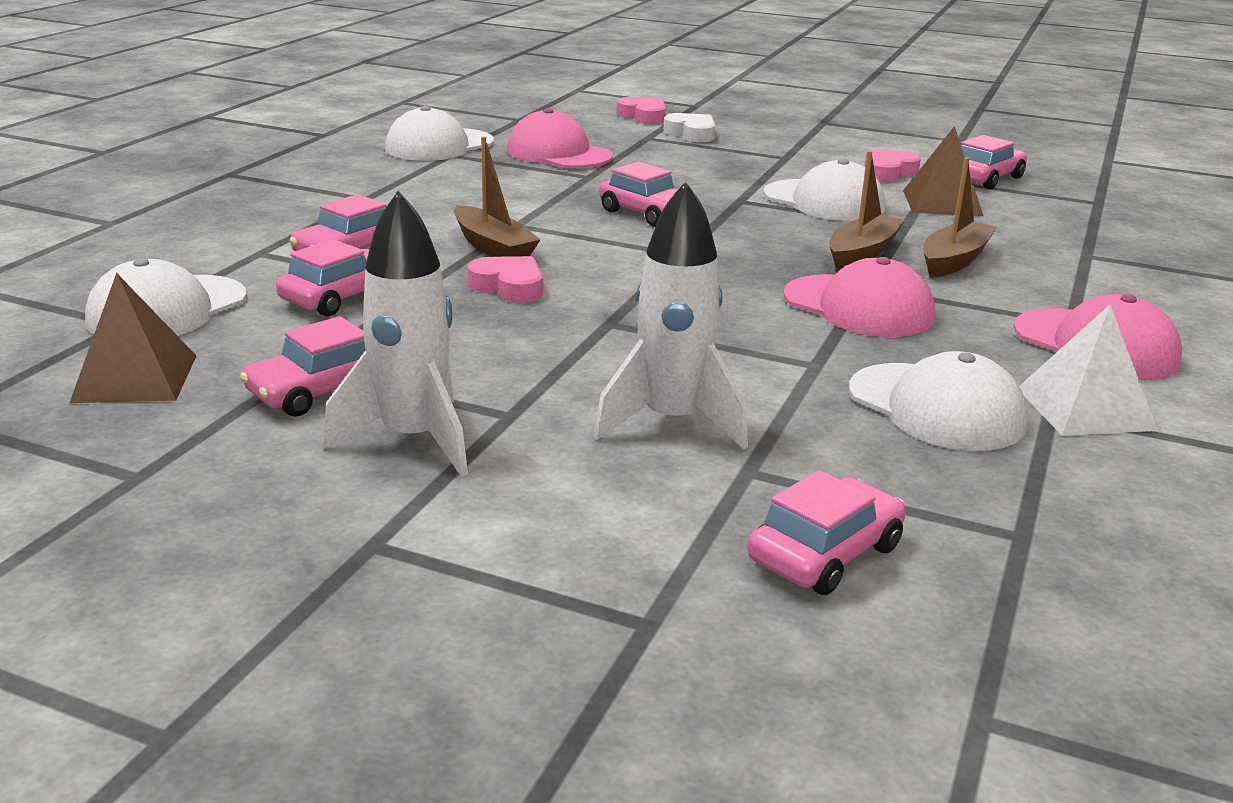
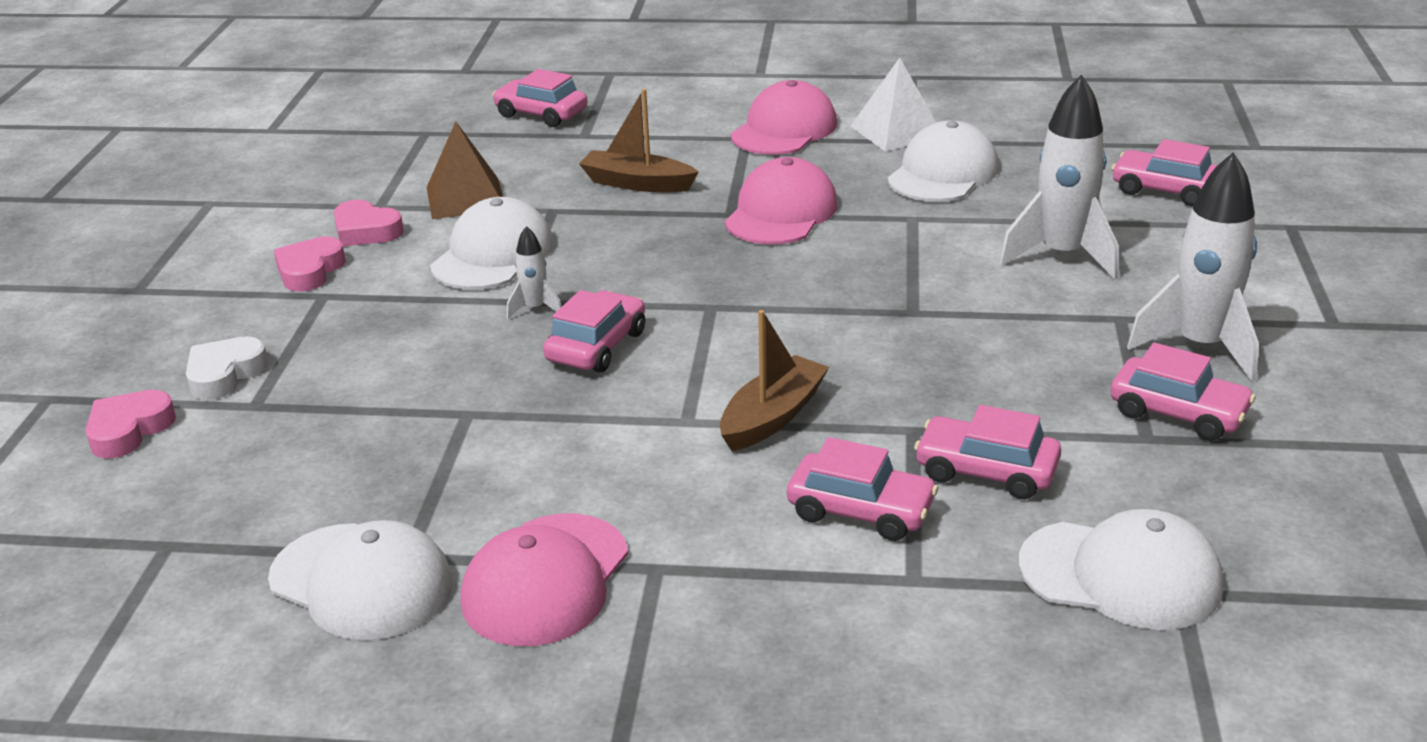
camera: 105 degrees left, 5 degrees up
brown pyramid [70,273,196,403] -> none
pink heart [467,256,543,303] -> pink heart moved to [274,236,346,292]
pink cap [507,108,613,168] -> pink cap moved to [461,513,628,646]
brown boat [829,151,905,271] -> none
pink car [961,135,1027,189] -> pink car moved to [493,69,587,127]
none -> white rocket [507,226,562,319]

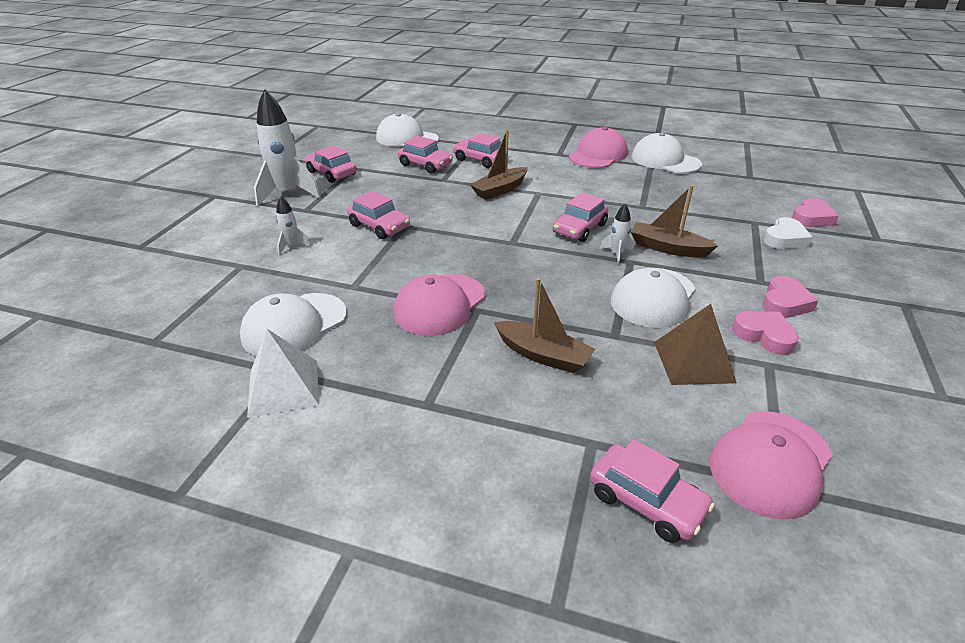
camera: 170 degrees left, 5 degrees up
pink cap [731,80,837,155] -> pink cap moved to [710,411,833,519]
white rocket [999,75,1118,280] -> white rocket [276,196,311,255], size x0.47
pink car [1111,139,1218,206] -> pink car moved to [347,191,410,239]
none -> brown boat [631,185,718,258]

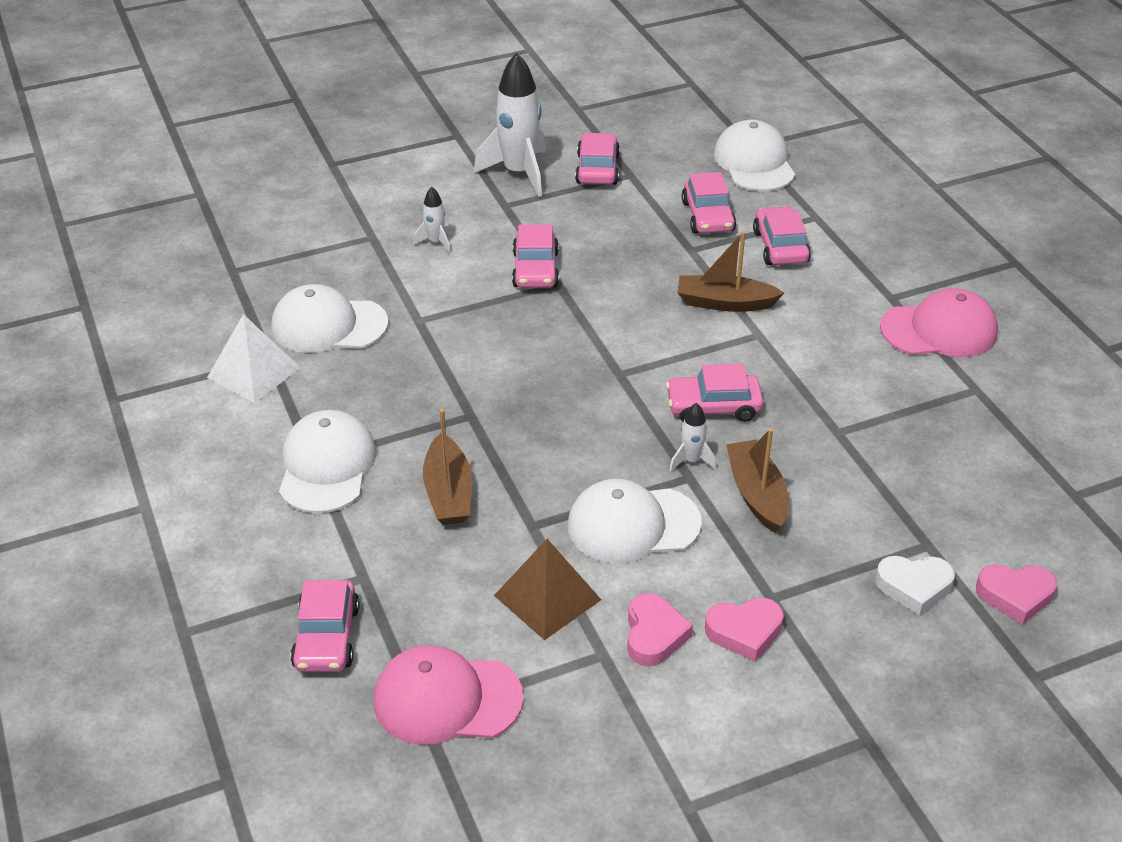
camera: 50 degrees right, 5 degrees up
pink cap [393,274,485,336] -> none
white cap [631,132,702,174] -> white cap moved to [279,410,376,513]

